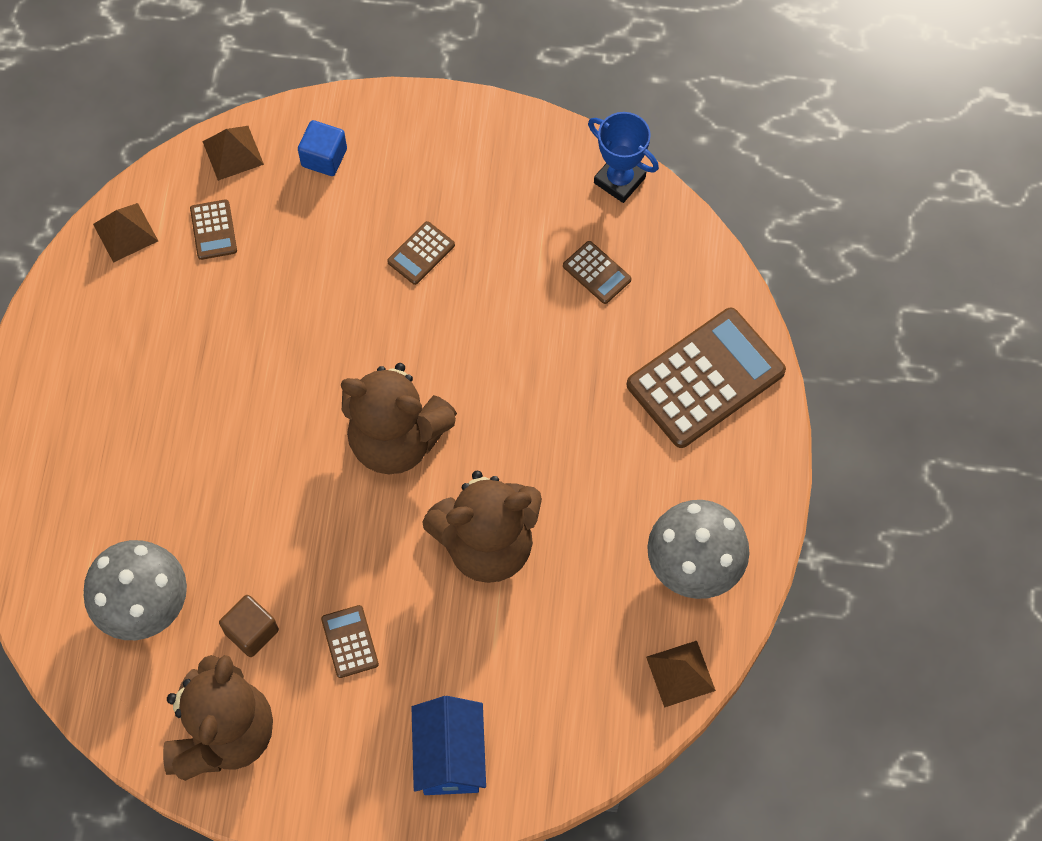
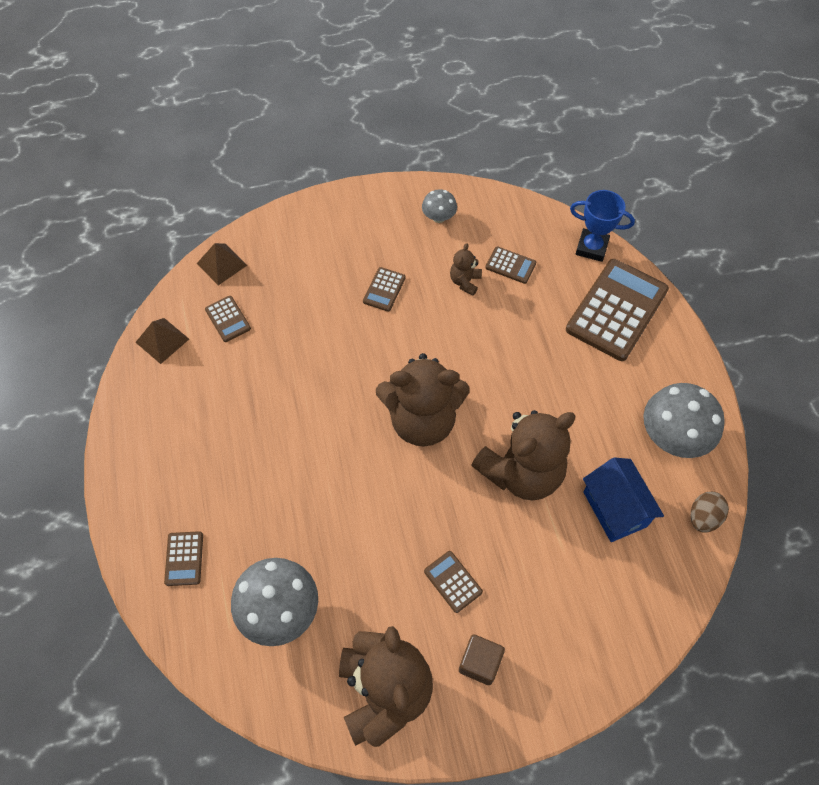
camera: 20 degrees left, 5 degrees down
brown cube [219,595,279,657] -> brown cube moved to [459,634,505,685]
blue cube [298,120,347,176] -> none
blue house [411,696,486,795] -> blue house moved to [583,457,664,542]
blue trophy [588,112,659,203] -> blue trophy moved to [570,190,635,262]
brown pyramid [646,641,716,708] -> brown egg [690,492,729,533]
none -> brown calculator [164,531,203,586]
none -> grey mushroom [422,189,457,223]
none -> brown teddy bear [450,243,482,296]

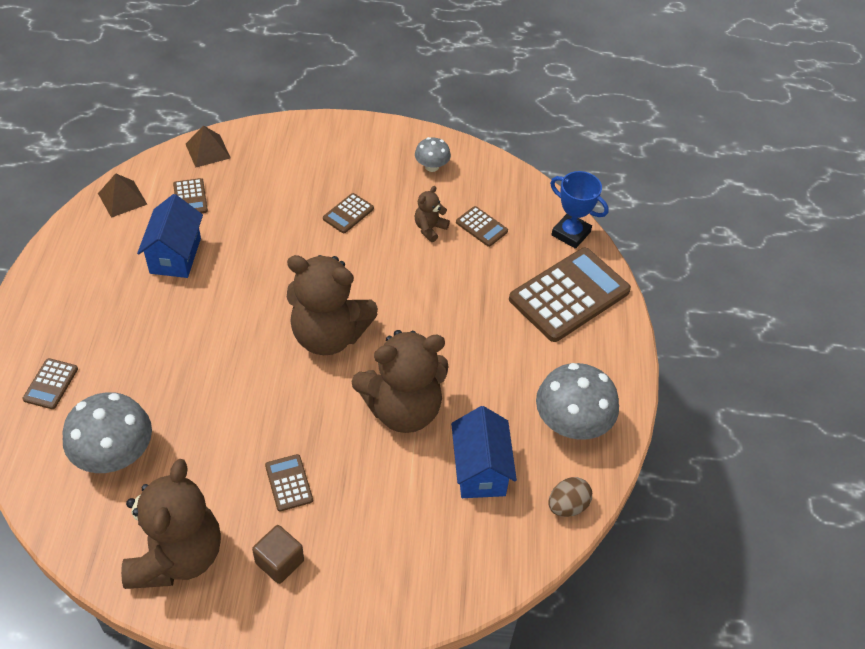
camera: 15 degrees right, 10 degrees down
none -> blue house [137,194,203,278]

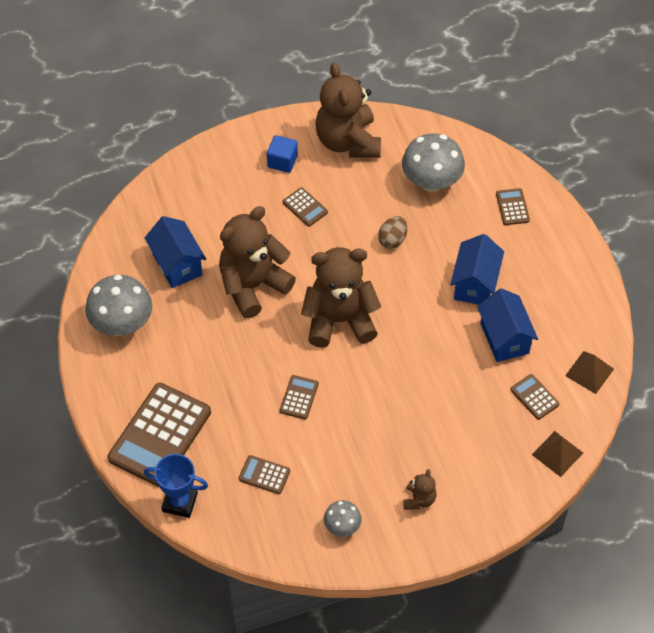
camera: 160 degrees right, 5 degrees up
brown cube [252,525,304,584] -> blue cube [267,135,298,173]
brown calculator [323,193,374,233] -> brown calculator moved to [280,375,319,419]
brown teddy bear [415,186,450,242] -> brown teddy bear moved to [404,469,437,509]
brown egg [548,477,592,517] -> brown egg moved to [378,216,407,249]
none -> blue house [450,234,504,305]

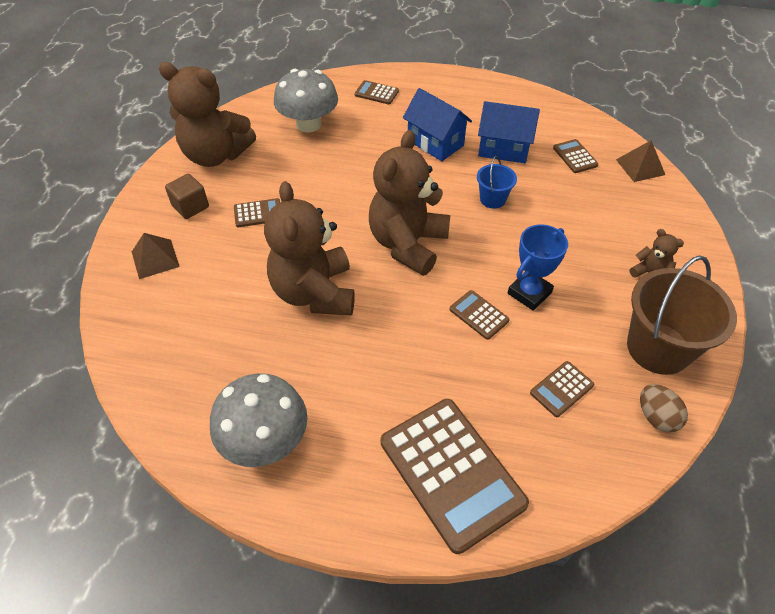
camera: 60 degrees left, 5 degrees down
blue trophy [144,454,208,518] -> blue trophy moved to [508,224,568,311]
blue house [145,216,206,288] -> none
blue cube [267,135,298,173] -> brown cube [165,174,209,219]
grey mushroom [324,500,362,537] -> brown bucket [627,255,737,375]
brown egg [378,216,407,249] -> brown egg moved to [640,384,688,433]
brown calculator [510,374,559,420] -> brown calculator turned 75 degrees clockwise [553,139,599,173]
brown pyramid [565,351,614,394] -> brown pyramid moved to [132,233,180,279]
none -> blue bucket [477,156,517,209]

